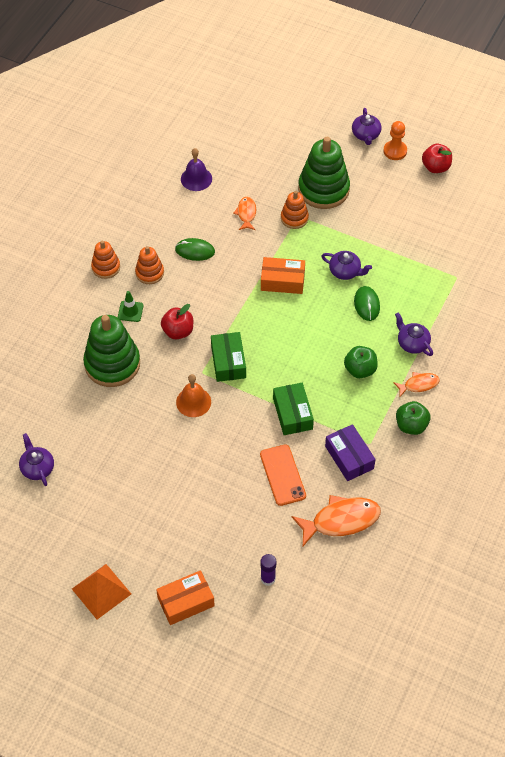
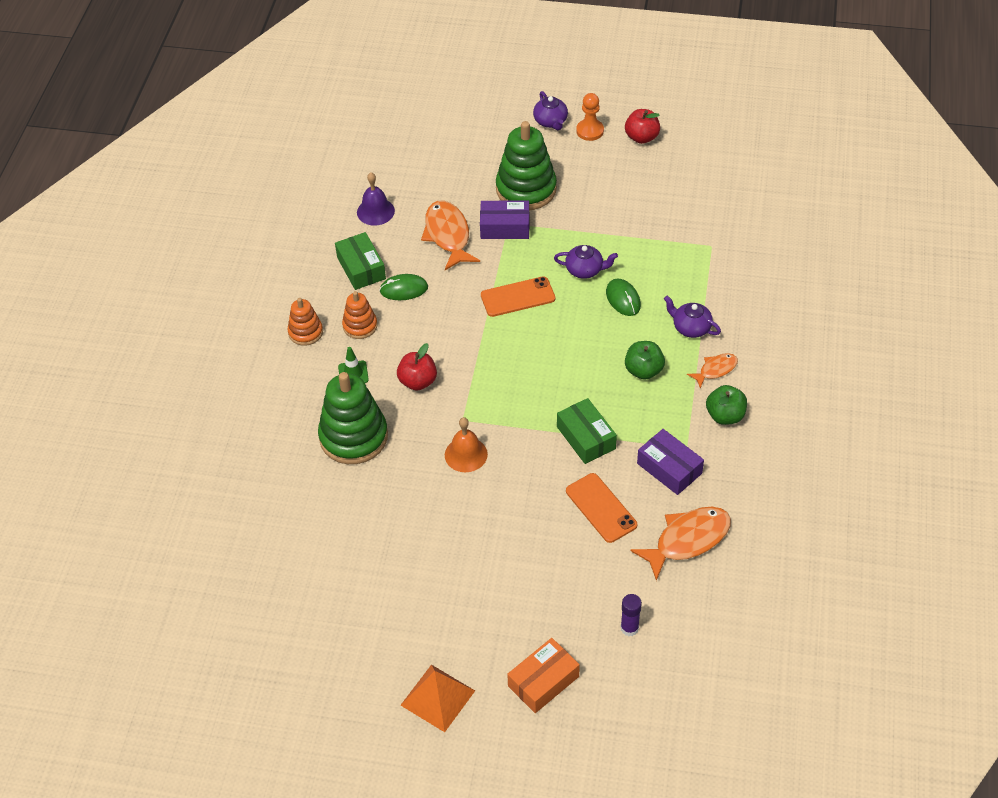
camera: 15 degrees left, 5 degrees down
purple teapot [19,433,54,486] -> none
green box [211,332,246,382] -> green box moved to [335,232,386,290]
orange fish [233,197,256,230] -> orange fish [421,201,480,270], size x1.81
orange box [261,257,305,294] -> orange phone [481,276,555,317]
orange stacking toy [281,191,309,229] -> purple box [480,201,529,239]

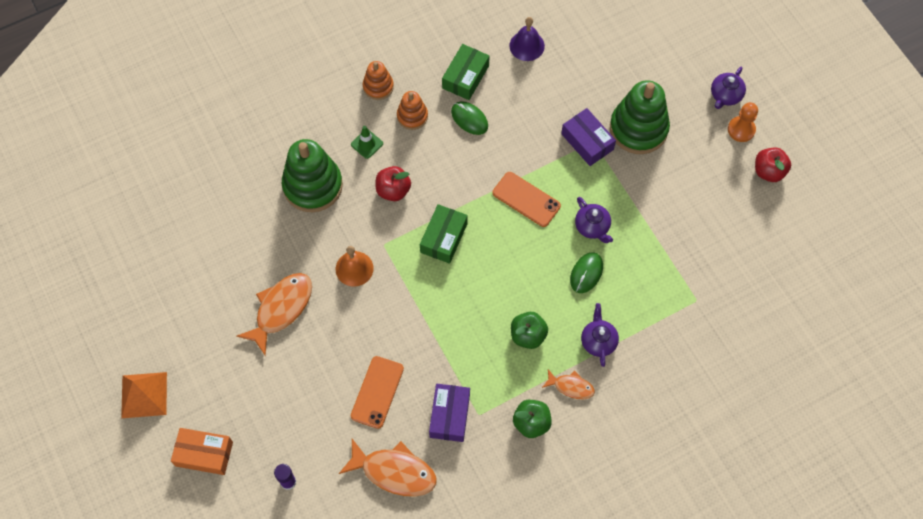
camera: 50 degrees right, 15 degrees up
orange fish [421,201,480,270] -> orange fish moved to [237,273,312,356]
green box [557,398,617,464] -> green box moved to [420,204,468,264]

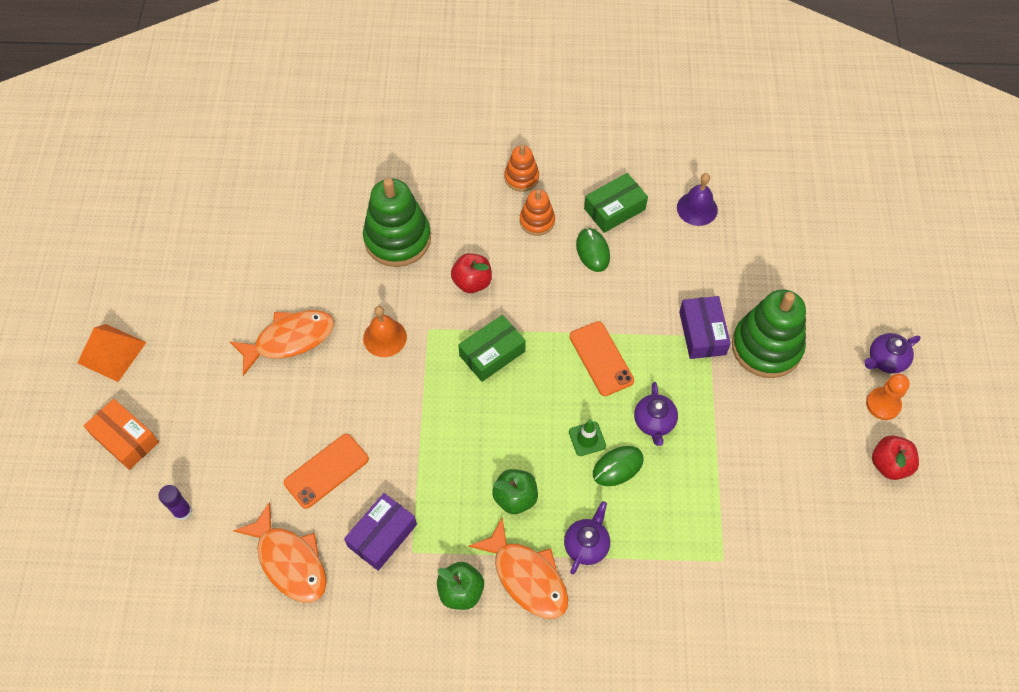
camera: 30 degrees right, 5 degrees down
green traffic cone [351,126,383,159] -> green traffic cone moved to [569,419,606,456]
orange fish [542,369,595,399] -> orange fish [469,518,568,619], size x1.81

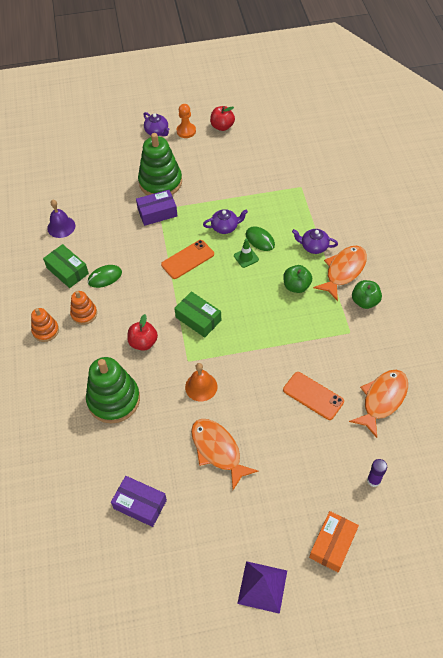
camera: 100 degrees left, 5 degrees down
orange pyramid [77,324,147,382] -> purple pyramid [237,561,287,614]
purple box [344,493,417,571] -> purple box moved to [111,476,167,527]

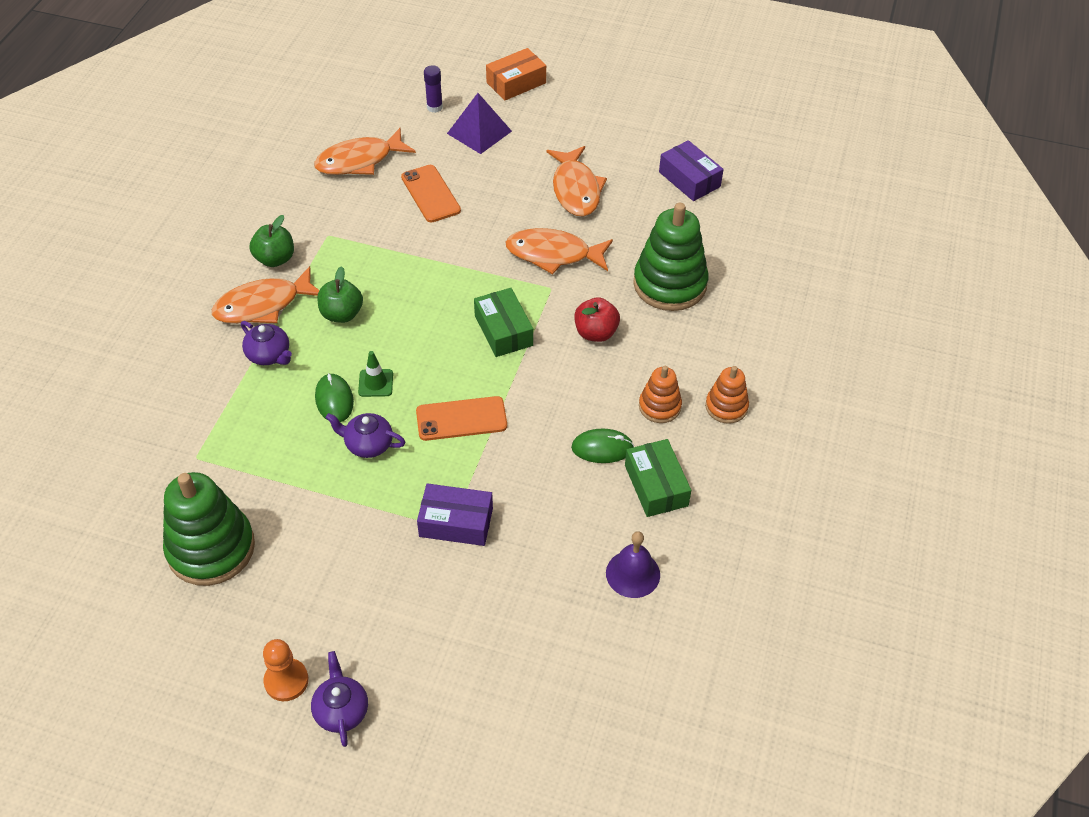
camera: 155 degrees left, 5 degrees down
green stacking toy [138,133,182,195] -> green stacking toy moved to [163,472,255,586]
orange bell [185,363,218,401] -> orange fish [505,228,613,274]
red apple [210,106,235,131] -> none
purple pyramid [237,561,287,614] -> purple pyramid moved to [447,93,512,154]

